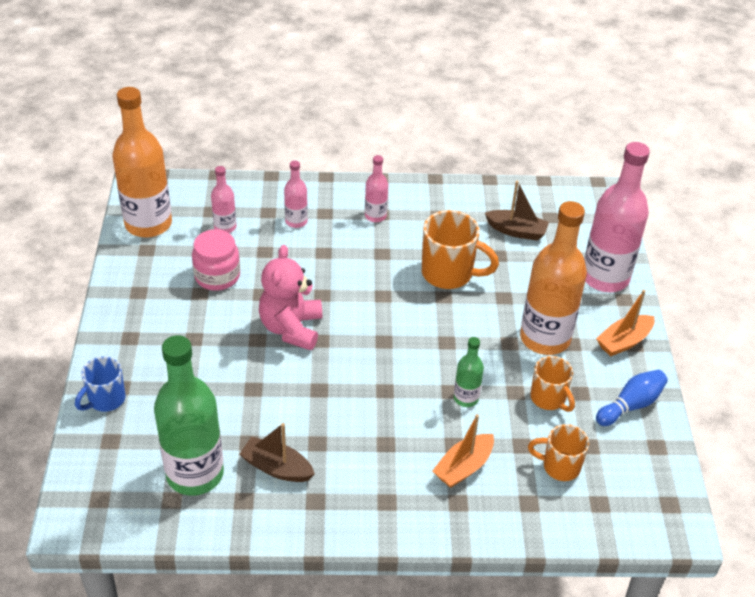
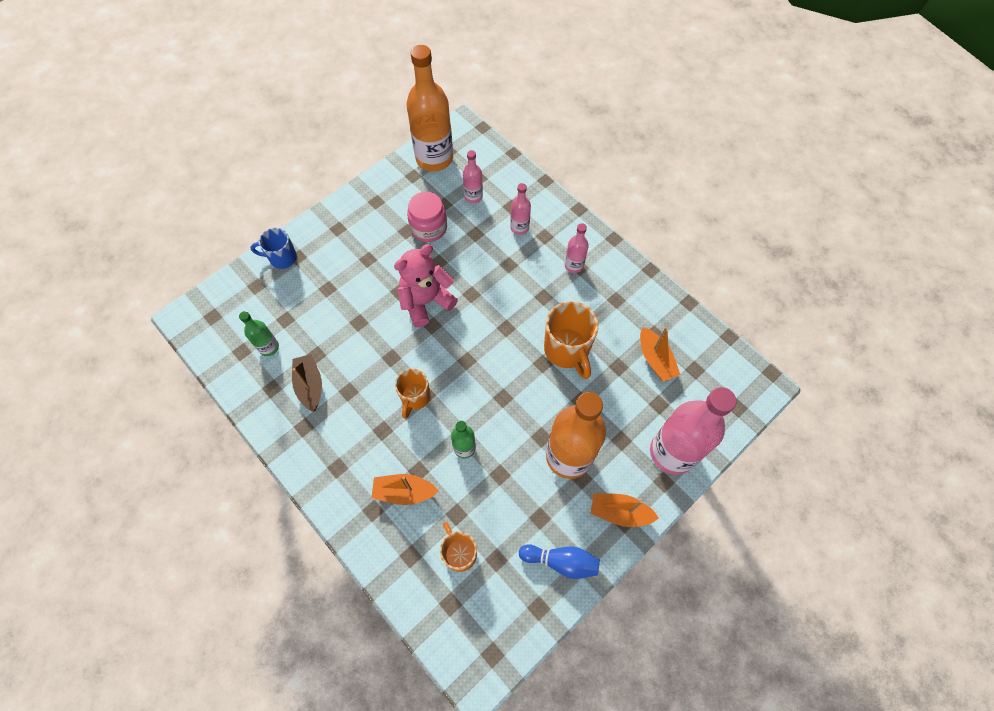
camera: 50 degrees right, 20 degrees up
green bottle [154,335,224,496] -> green bottle [239,311,279,356], size x0.47
brown boat [485,181,549,241] -> orange boat [640,327,681,382]
orange mug [530,356,575,412] -> orange mug moved to [395,368,430,419]

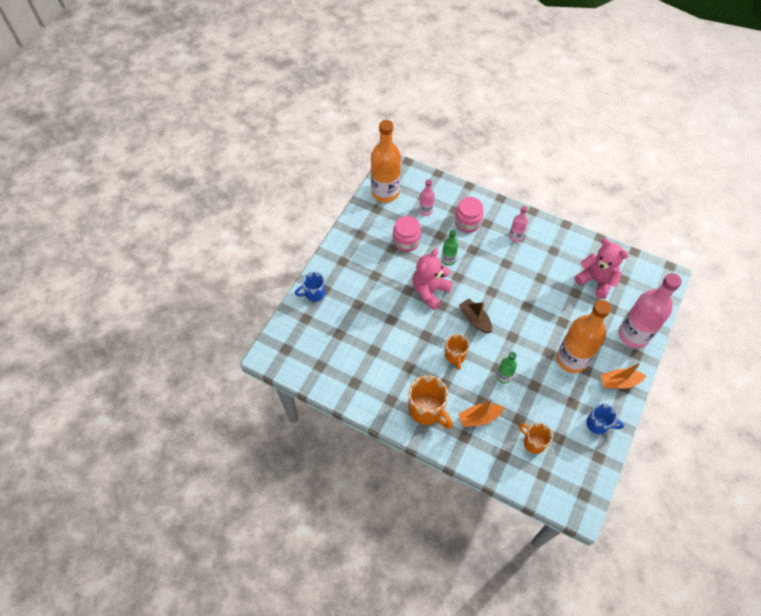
camera: 20 degrees left, 5 degrees down
green bottle [239,311,279,356] -> green bottle moved to [441,230,458,266]
brown boat [292,354,322,412] -> brown boat moved to [459,298,492,333]
pink bottle [510,183,531,235] -> pink jar [455,197,484,233]
blue bowling pin [519,544,600,579] -> blue mug [586,403,624,434]
orange mug [544,301,599,379] -> orange mug moved to [409,375,453,429]
orange boat [640,327,681,382] -> pink teddy bear [574,239,629,299]

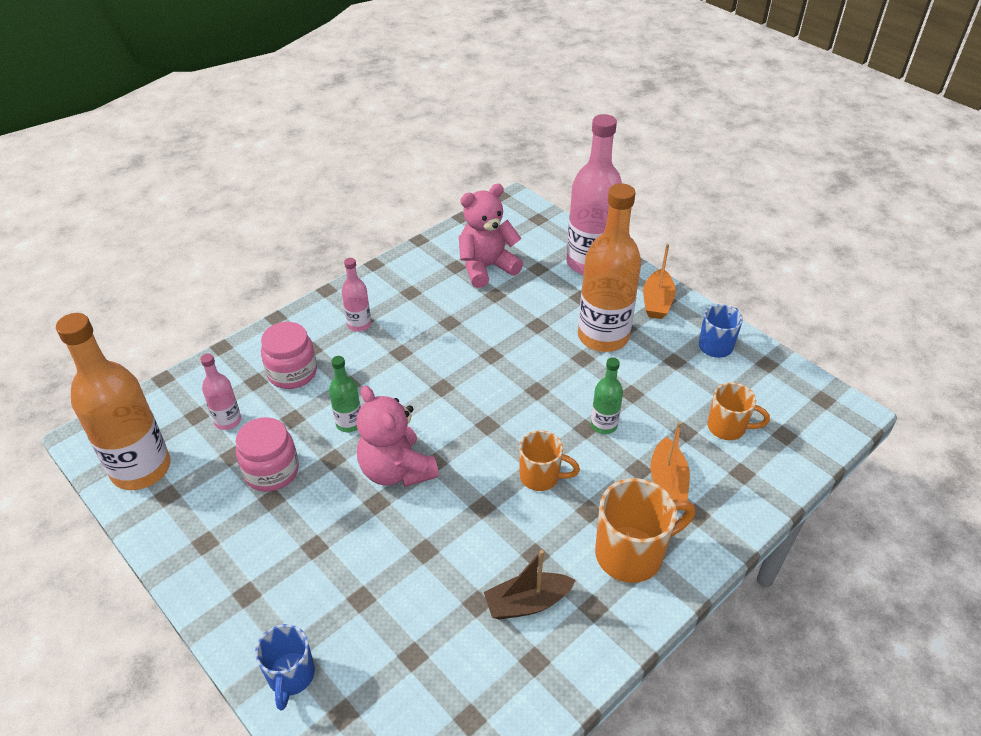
camera: 70 degrees left, 15 degrees down
brown boat [459,298,492,333] -> brown boat moved to [484,550,576,620]
orange mug [518,423,553,454] -> orange mug turned 135 degrees counterclockwise [708,382,770,440]

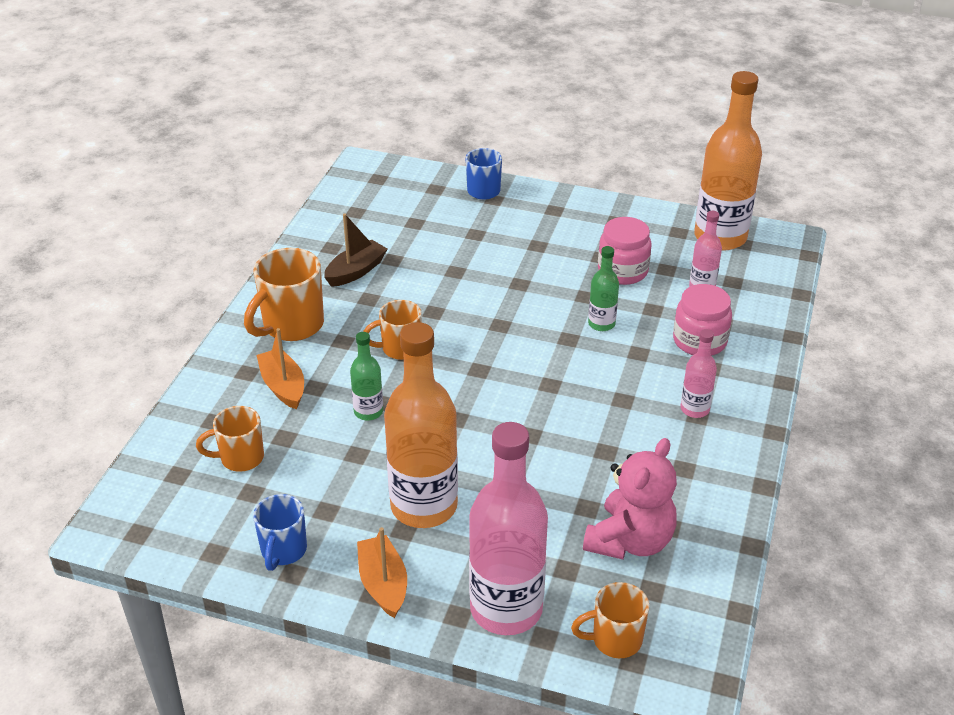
camera: 150 degrees right, 5 degrees down
pink teddy bear [357,386,439,487] -> none
none -> orange mug [571,582,649,658]

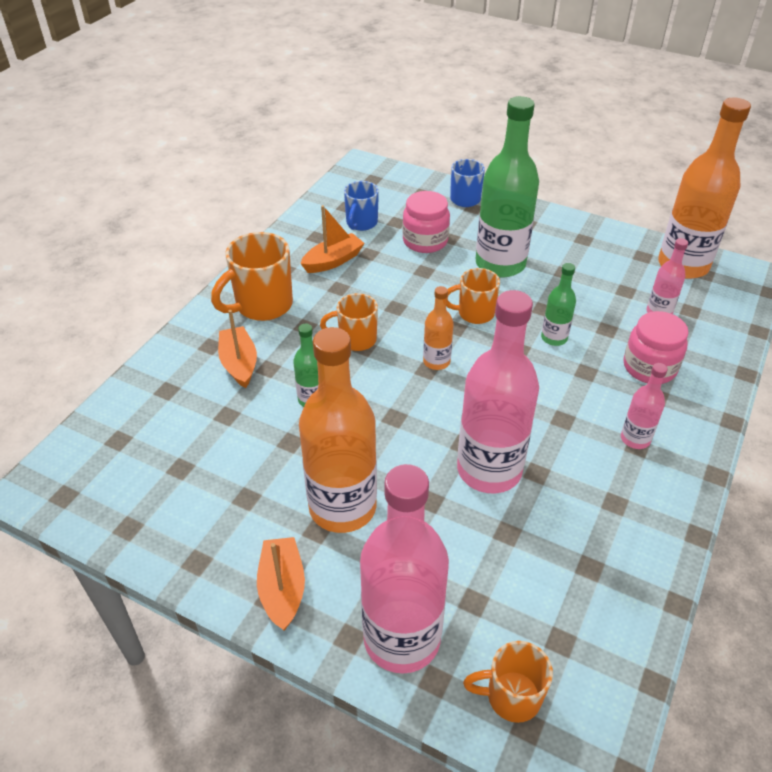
camera: 10 degrees right, 5 degrees up
orange mug [196,406,264,472] -> orange mug moved to [446,268,500,324]
blue mug [253,494,307,571] -> blue mug moved to [344,181,379,231]
brown boat [324,214,387,287] -> orange boat [300,205,364,273]
pink teddy bear [583,438,677,559] -> none
pink jar [598,217,652,285] -> pink jar moved to [402,191,450,253]
none -> orange bottle [423,286,454,370]
none -> pink bottle [457,290,539,493]
none -> green bottle [476,96,539,277]

